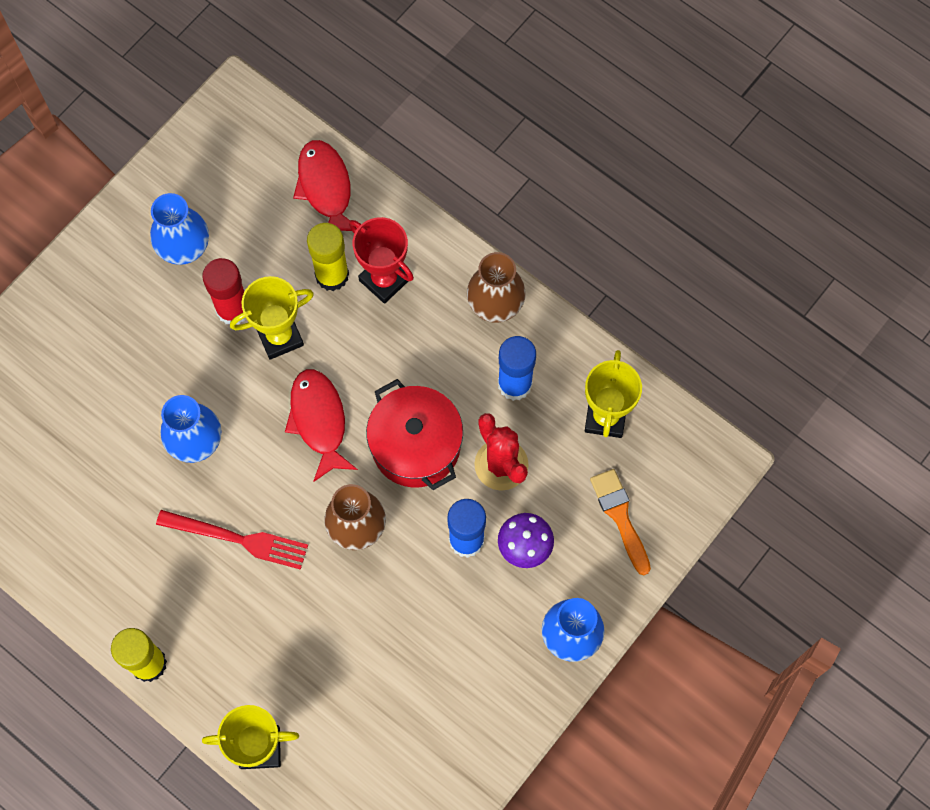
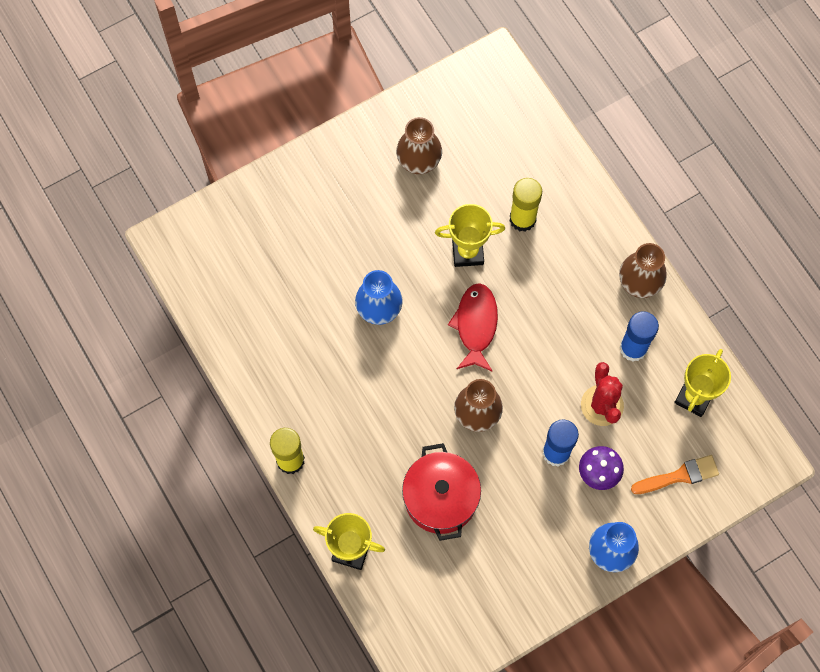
camera: 20 degrees right, 0 degrees up
blue vase [150,193,209,265] -> brown vase [396,117,442,174]
red fork [156,510,308,570] -> none
red glue stick [202,258,246,325] -> none
red fish [293,140,358,231] -> none
red trophy [349,217,414,304] -> none
red pot [366,379,463,490] -> red pot moved to [402,443,481,541]
orange brush [590,469,651,575] -> orange brush turned 75 degrees clockwise [631,455,719,494]

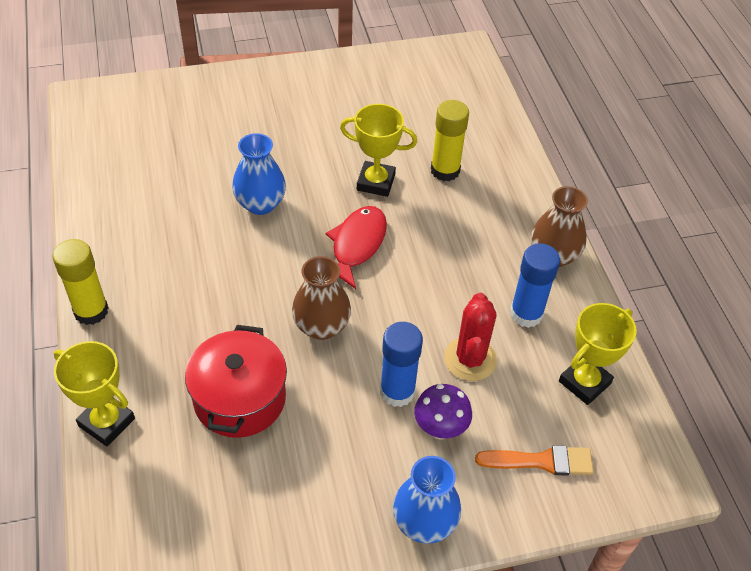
camera: 15 degrees right, 20 degrees down
brown vase [396,117,442,174] -> none

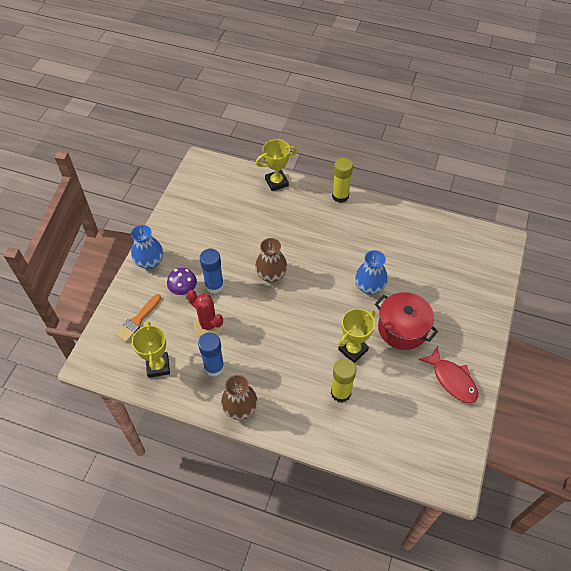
camera: 125 degrees right, 5 degrees up
red pot [185,325,287,438] -> red pot moved to [375,292,438,350]
red fish [326,206,387,289] -> red fish moved to [418,346,478,403]

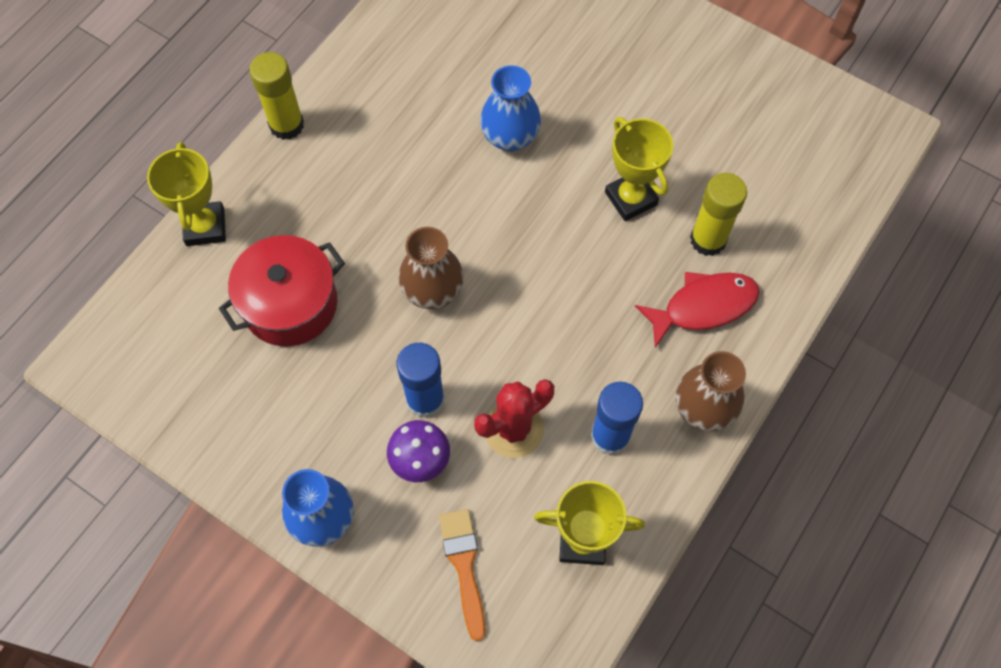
camera: 75 degrees left, 10 degrees up
orange brush [115,294,161,342] -> orange brush turned 150 degrees counterclockwise [439,509,486,641]
red pot [375,292,438,350] -> red pot moved to [219,235,345,346]
red fish [418,346,478,403] -> red fish moved to [635,272,760,348]

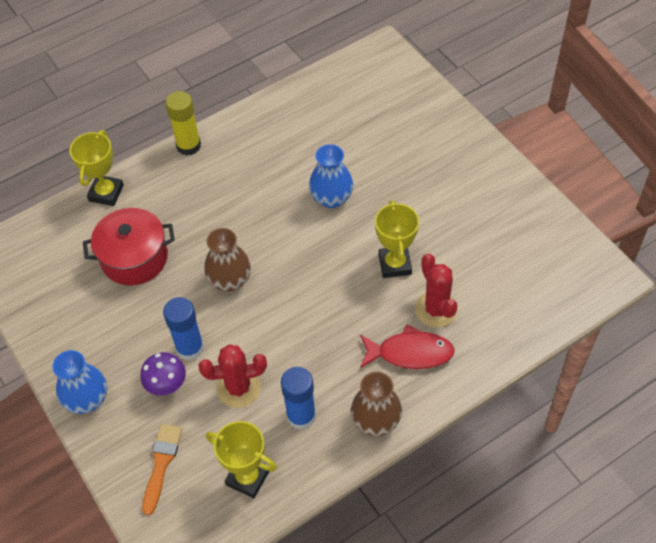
camera: 25 degrees right, 10 degrees down
yellow glue stick [690,173,747,256] -> red cactus [415,253,458,328]

